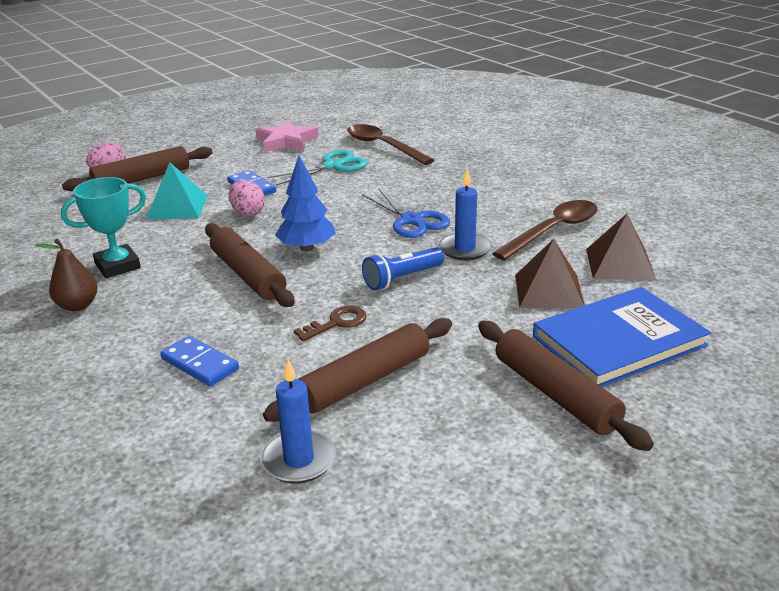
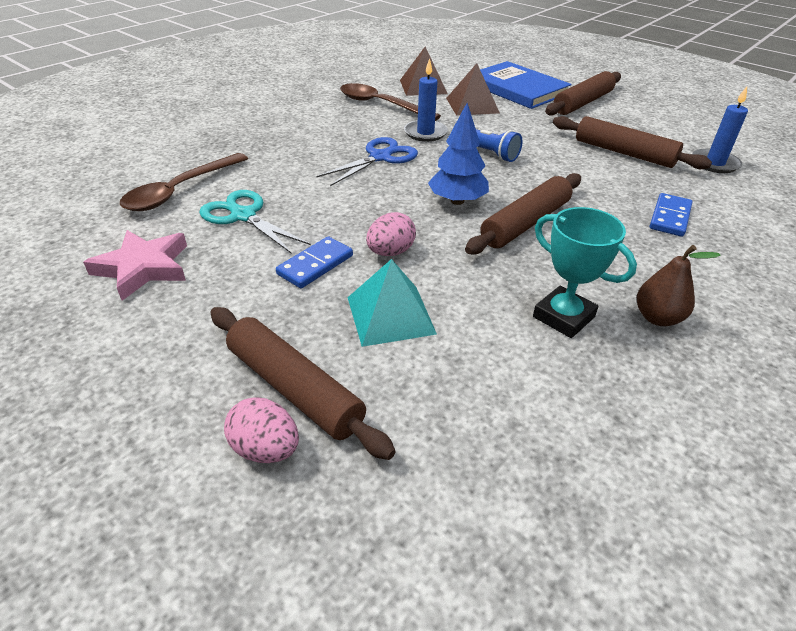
camera: 105 degrees left, 10 degrees up
brown key [293,306,367,341] -> none

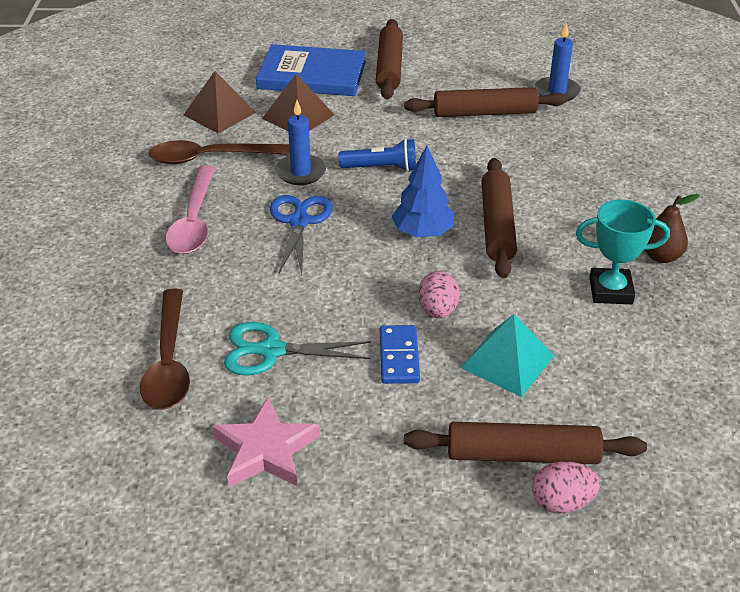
camera: 40 degrees left, 0 degrees up
blue domino [650,193,692,237] -> none
none -> pink spoon [165,165,215,254]

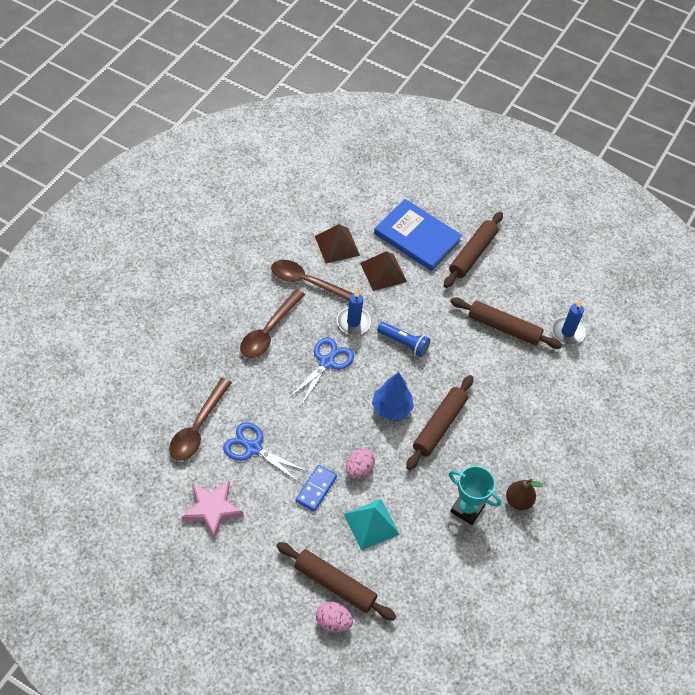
camera: 25 degrees right, 15 degrees up
pink spoon [165,165,215,254] -> brown spoon [240,289,305,358]
turquoise scissors [224,322,371,376] -> blue scissors [223,422,308,482]

